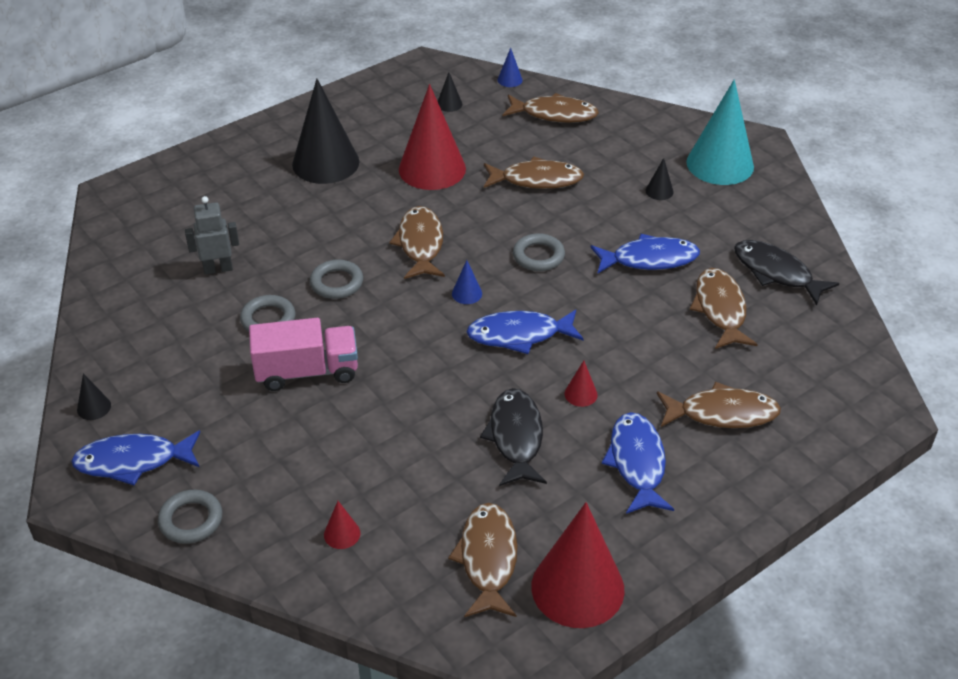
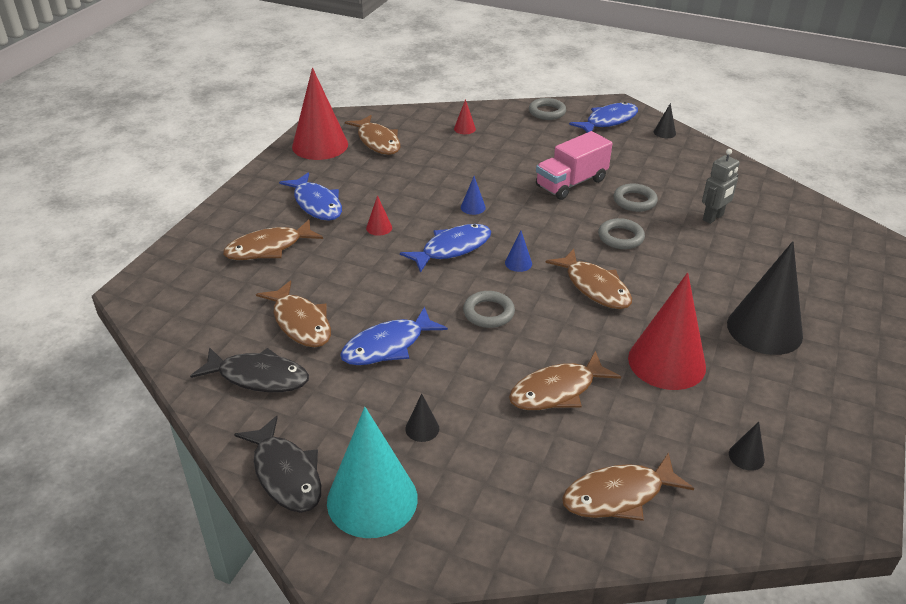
camera: 150 degrees right, 5 degrees down
black fish [480,388,547,486] -> black fish moved to [234,416,321,513]
blue cone [498,48,523,87] -> blue cone moved to [461,176,486,215]

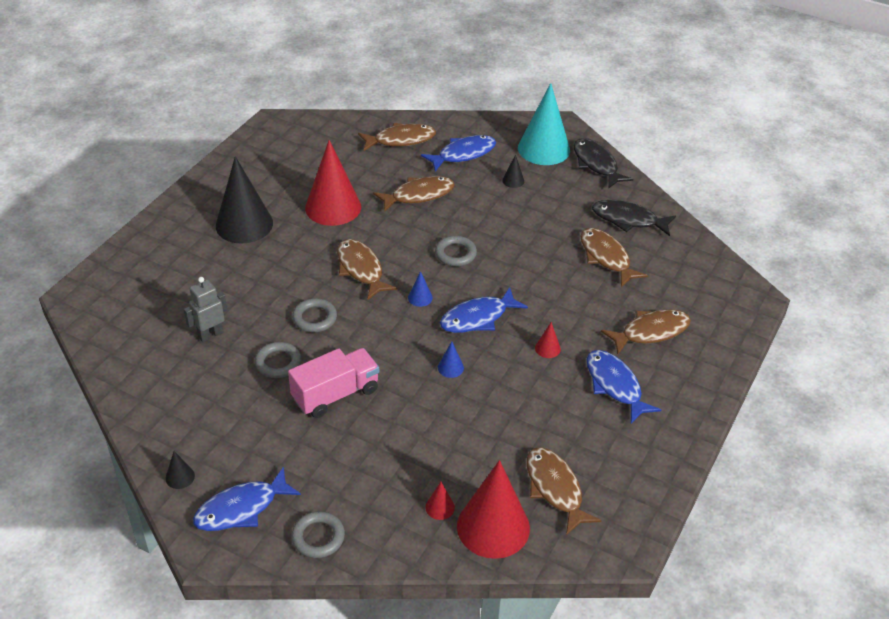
camera: 175 degrees left, 5 degrees up
red cone [292,68,348,160] -> red cone moved to [457,460,530,559]
blue fish [340,307,448,365] -> blue fish moved to [421,135,496,171]
black cone [729,422,765,471] -> none

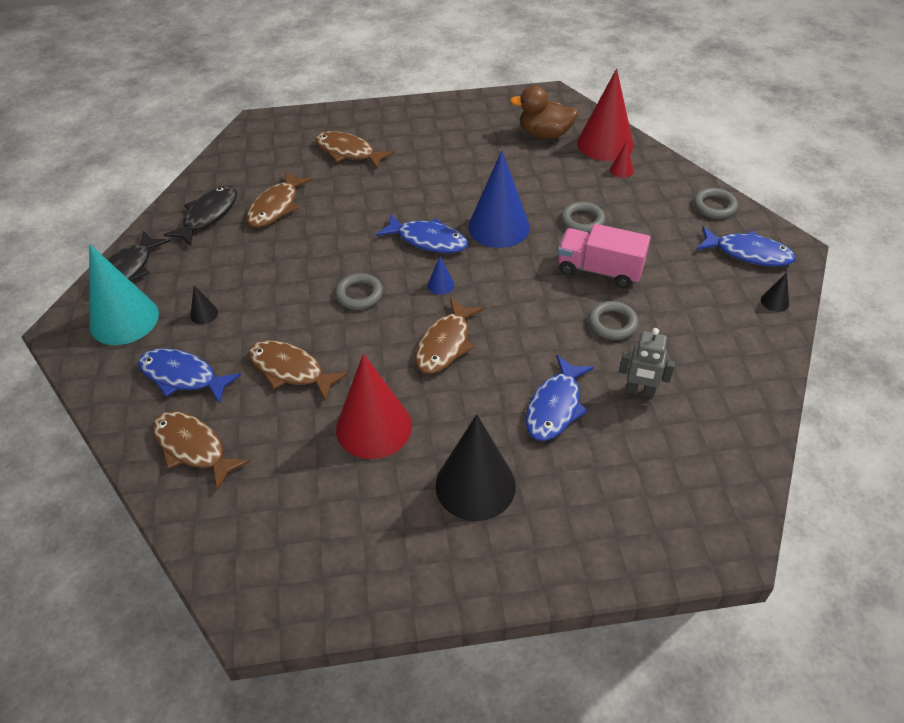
camera: 125 degrees left, 5 degrees up
grey ring [292,298,337,332] -> grey ring moved to [561,202,605,233]
blue cone [438,341,464,378] -> blue cone [468,151,530,248], size x2.46
brown fish [527,447,602,535] -> brown duck [510,85,578,139]
red cone [535,322,561,358] -> none
blue fish [587,350,661,423] -> blue fish moved to [526,355,594,441]
black fish [592,200,676,236] -> black fish turned 135 degrees counterclockwise [163,186,237,246]

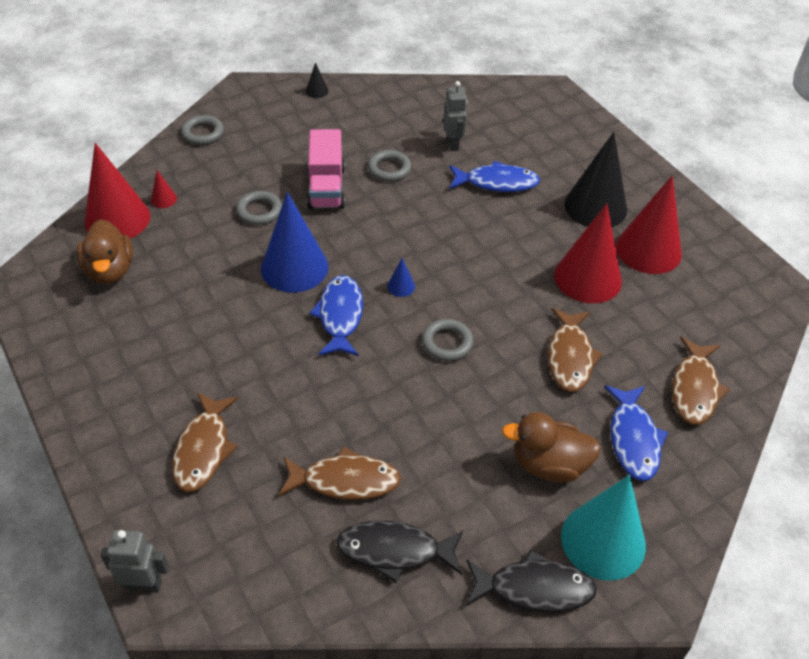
camera: 115 degrees left, 0 degrees up
black cone [190,285,218,324] -> brown duck [502,412,601,482]
brown fish [415,298,484,374] -> none
blue fish [696,227,796,267] -> none
none -> grey robot [100,530,169,592]
none -> red cone [616,175,682,274]

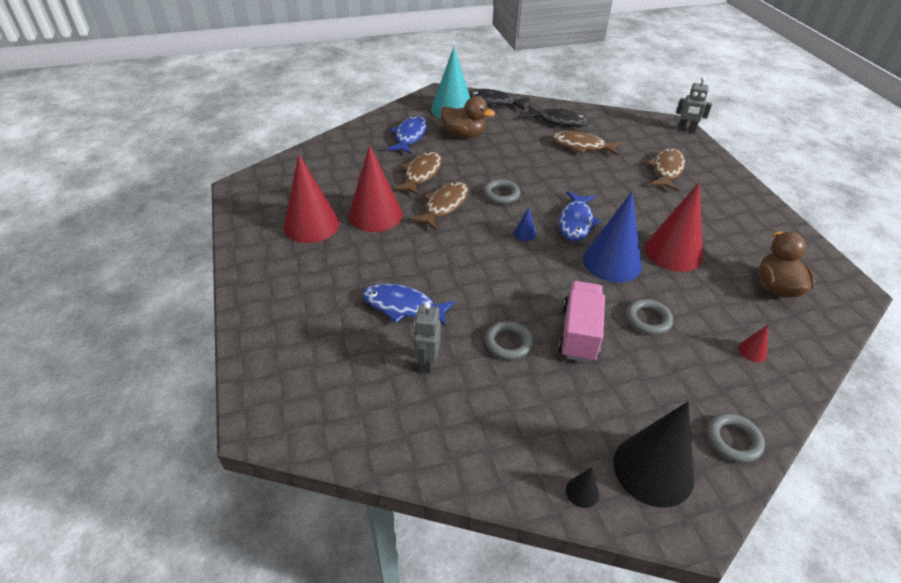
camera: 165 degrees left, 5 degrees down
red cone [84,143,151,238] -> red cone moved to [645,182,703,272]
black cone [564,132,627,227] -> black cone moved to [614,402,694,508]
brown fish [672,337,730,425] -> brown fish moved to [410,182,468,230]

